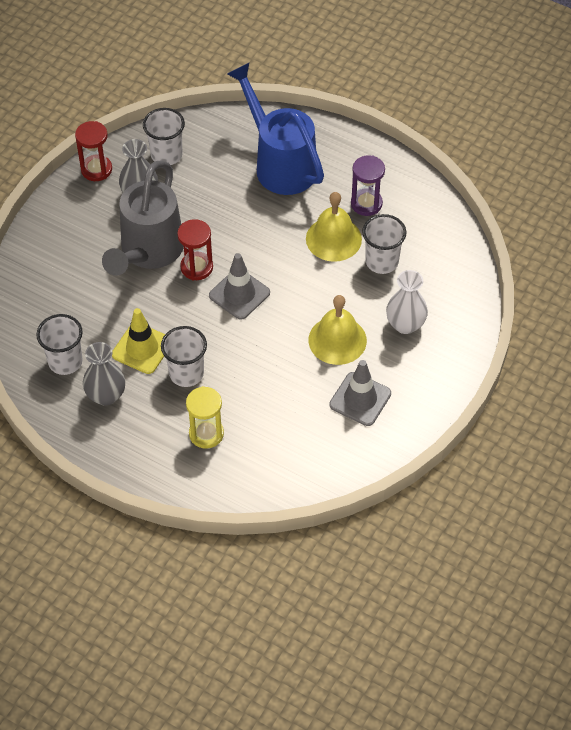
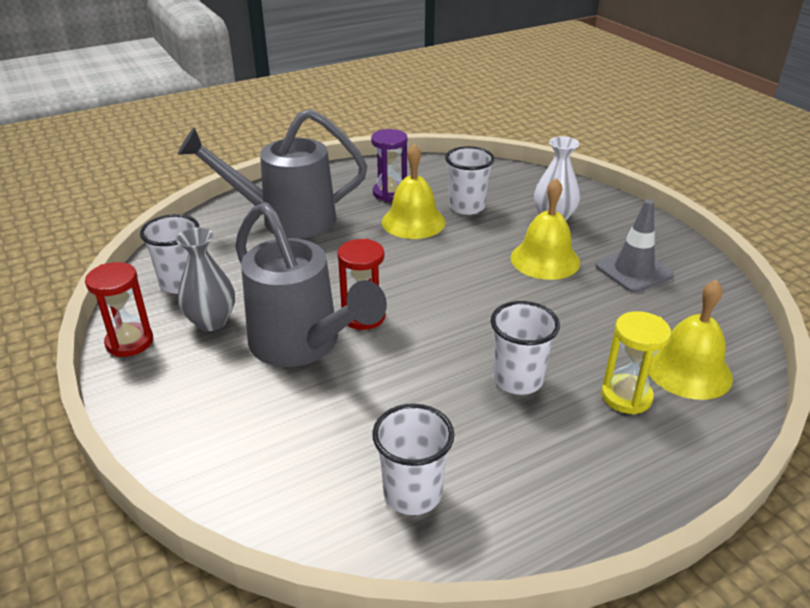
camera: 60 degrees left, 20 degrees down
grey vase [83,342,125,406] -> none
yellow traffic cone [112,308,165,374] -> none
grey traffic cone [209,253,270,320] -> none
blue watering can [227,63,324,195] -> grey watering can [178,109,367,239]
none -> yellow bell [649,280,733,400]

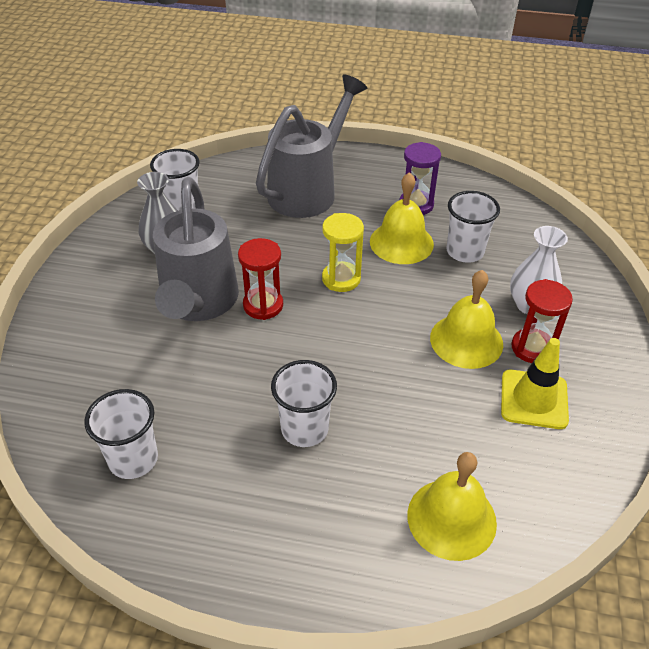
camera: 40 degrees right, 10 degrees up
red hourglass [85,262,153,357] -> red hourglass moved to [512,279,573,363]
grey watering can [178,109,367,239] -> grey watering can turned 90 degrees clockwise [256,74,367,218]
grey traffic cone [595,200,674,293] -> yellow traffic cone [501,338,569,429]
yellow hourglass [601,311,671,415] -> yellow hourglass moved to [322,213,364,292]

